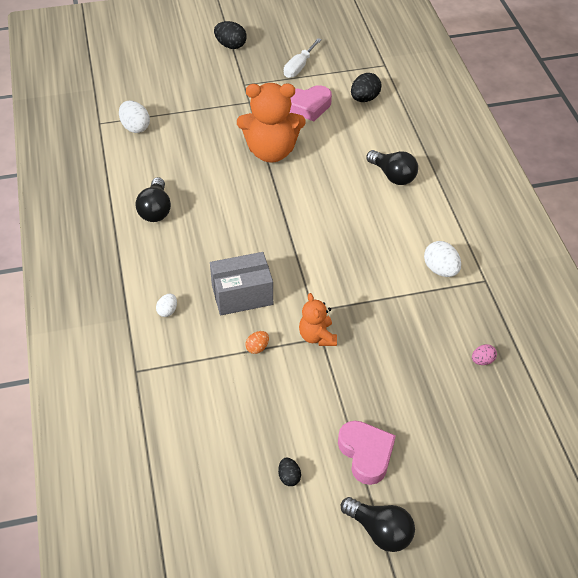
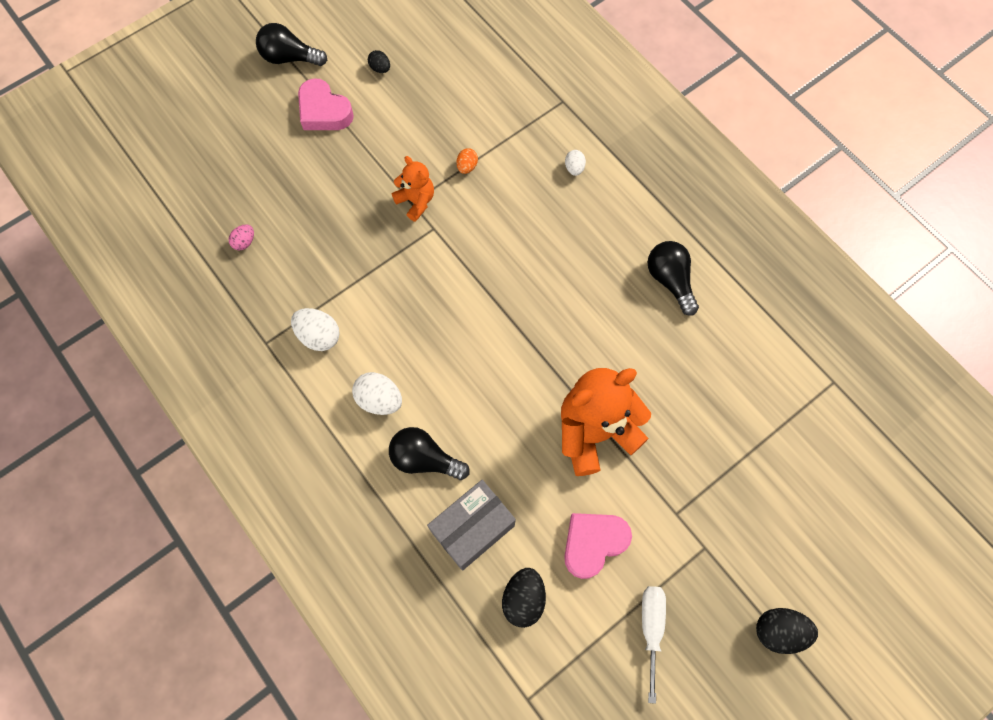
camera: 155 degrees right, 20 degrees up
white egg [119,101,150,133] -> white egg moved to [352,372,402,415]
grey box [210,252,273,315] -> grey box moved to [427,480,516,571]

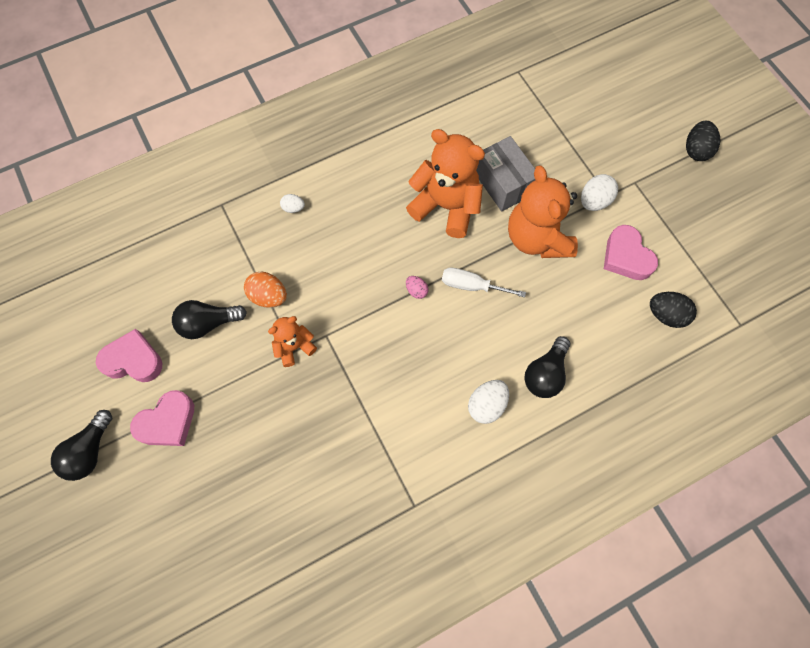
camera: 80 degrees left, 0 degrees up
pink egg [228,224,254,250] -> pink egg moved to [406,276,428,299]
white egg [291,308,340,351] -> white egg moved to [581,174,618,211]
black egg [368,50,390,73] -> pink heart [96,329,162,382]
grey box [427,480,516,571] -> grey box moved to [476,136,535,211]
orange egg [457,148,478,174] -> orange egg [244,272,287,308], size x1.72
white screwdriver [642,586,666,704] -> white screwdriver moved to [442,268,526,298]
black light bulb [648,241,699,316] -> black light bulb moved to [172,300,247,339]
none -> orange teddy bear [406,129,485,238]

